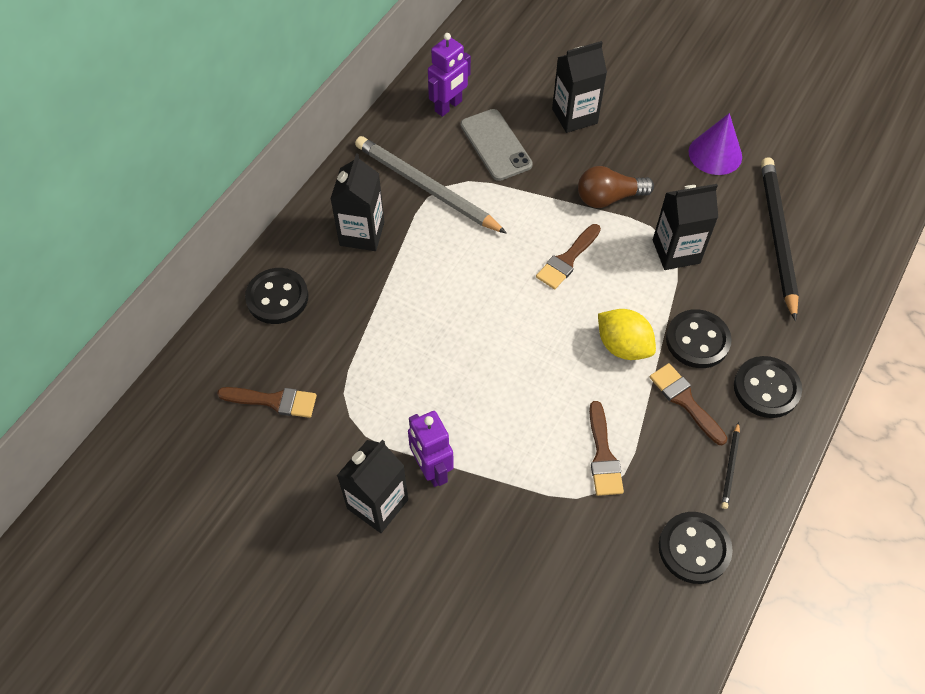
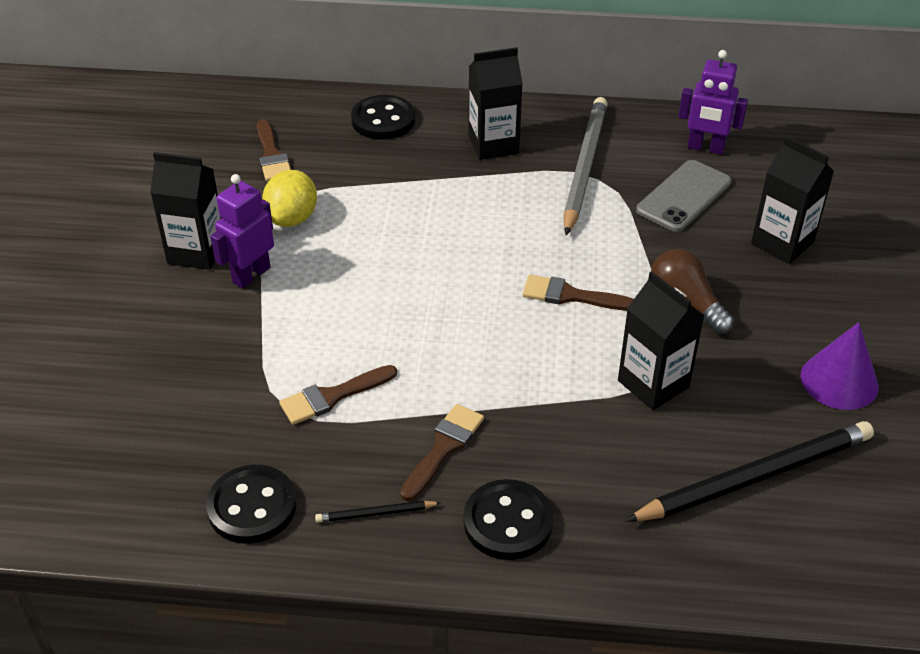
camera: 65 degrees right, 15 degrees down
yellow lemon [598,309,656,360] -> yellow lemon moved to [262,170,317,227]
black button [666,309,732,368] -> none

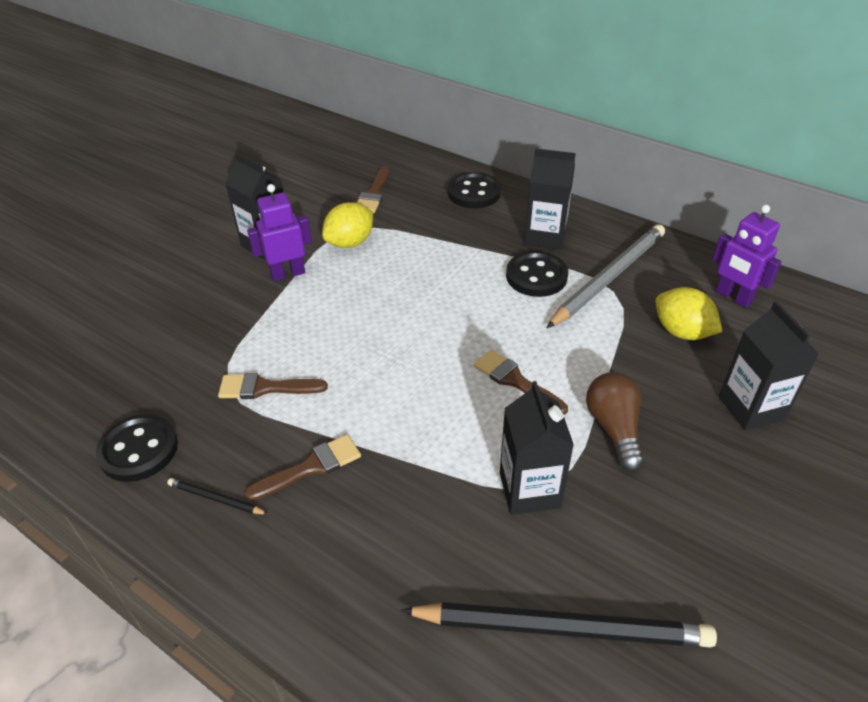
camera: 30 degrees right, 0 degrees up
black button [464,479,553,560] -> black button moved to [506,251,568,297]
grey phone [636,160,732,232] -> yellow lemon [655,287,723,340]
purple cone [801,322,879,410] -> none

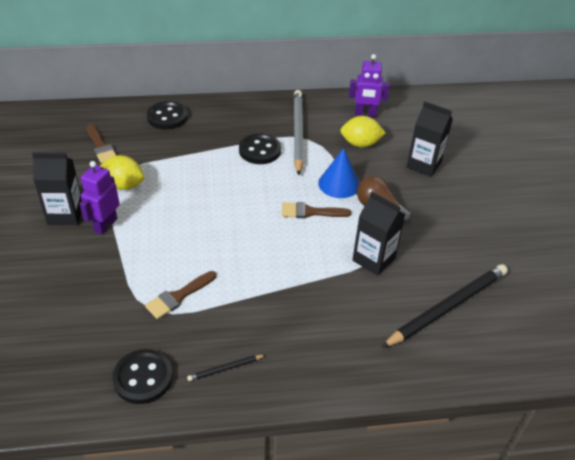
camera: 45 degrees left, 0 degrees up
brown brush [245,434,361,501] -> none
yellow lemon [322,202,373,248] -> yellow lemon turned 75 degrees counterclockwise [100,155,144,190]
black carton [525,148,576,250] -> none
none -> blue cone [318,148,359,198]

